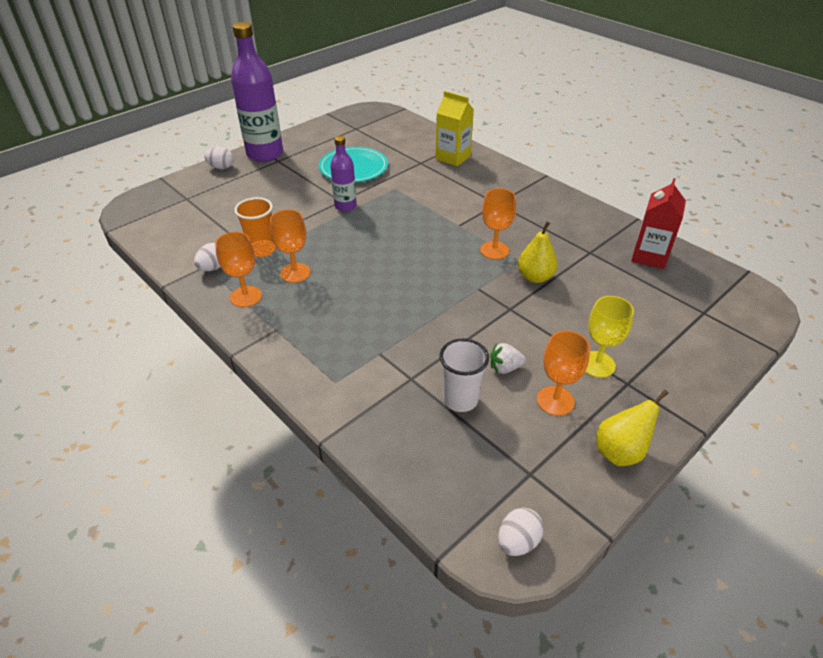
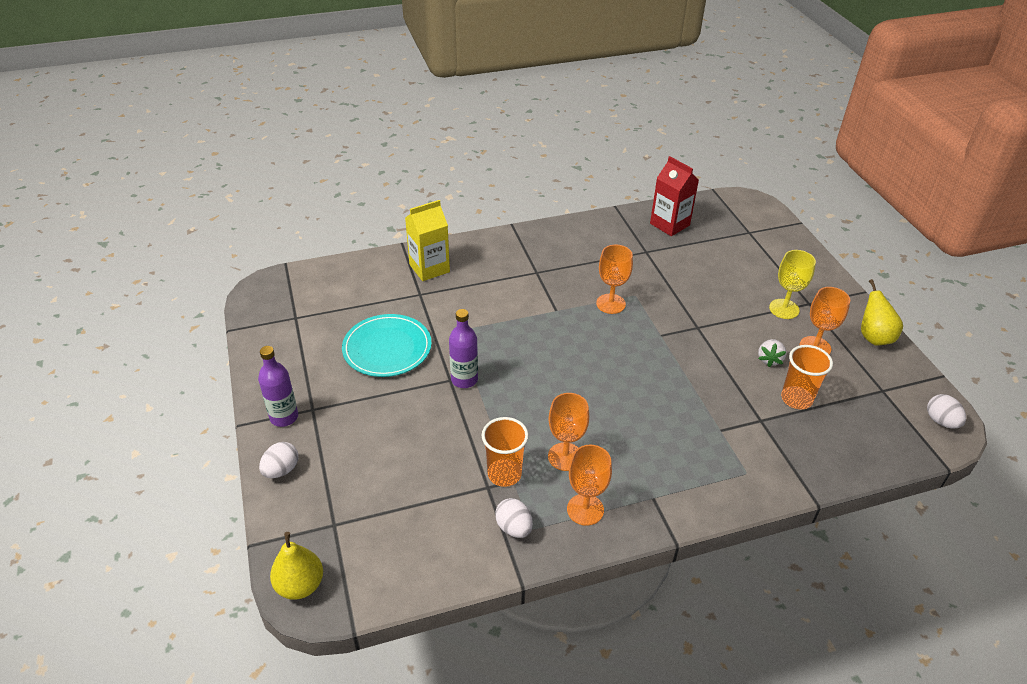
camera: 65 degrees left, 0 degrees up
purple bottle [231,22,283,162] -> purple bottle [258,346,298,427], size x0.54
white cup [439,338,489,412] -> orange cup [781,345,833,409]
yellow pear [518,221,558,283] -> yellow pear moved to [270,532,323,600]

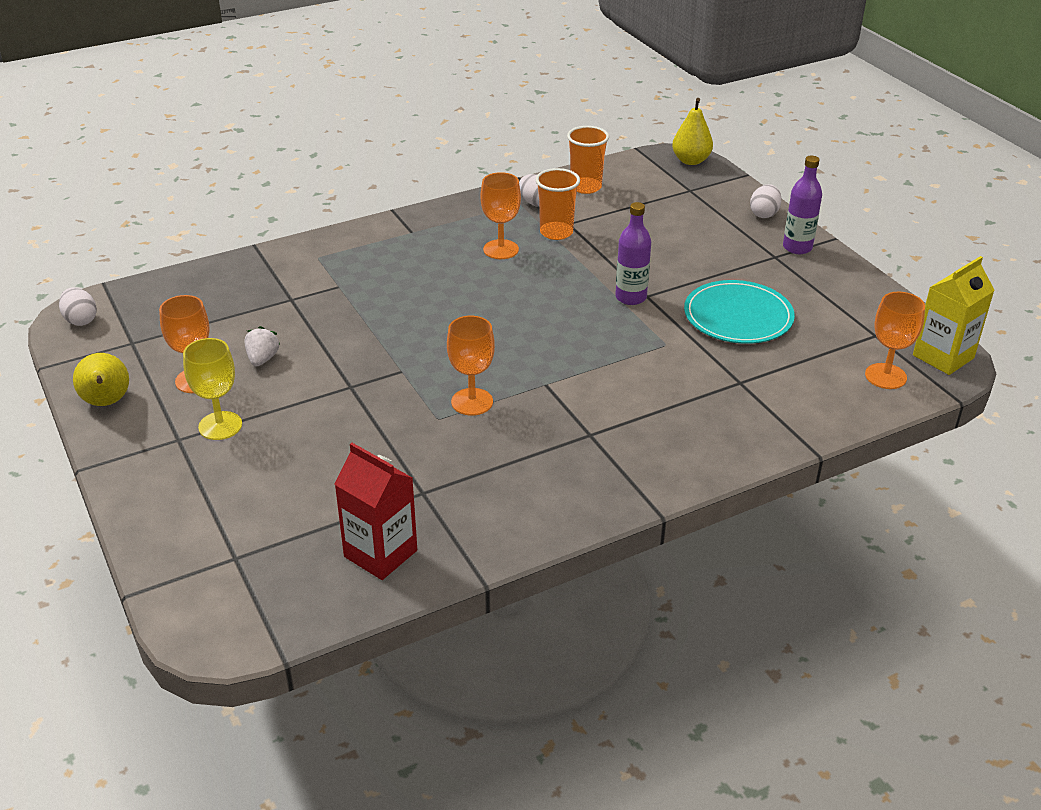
camera: 170 degrees right, 5 degrees down
yellow carton [405,200,450,281] -> yellow carton moved to [913,256,995,375]
orange goblet [567,445,612,526] -> orange goblet moved to [865,292,925,389]
orange cup [781,345,833,409] -> orange cup moved to [567,126,609,194]

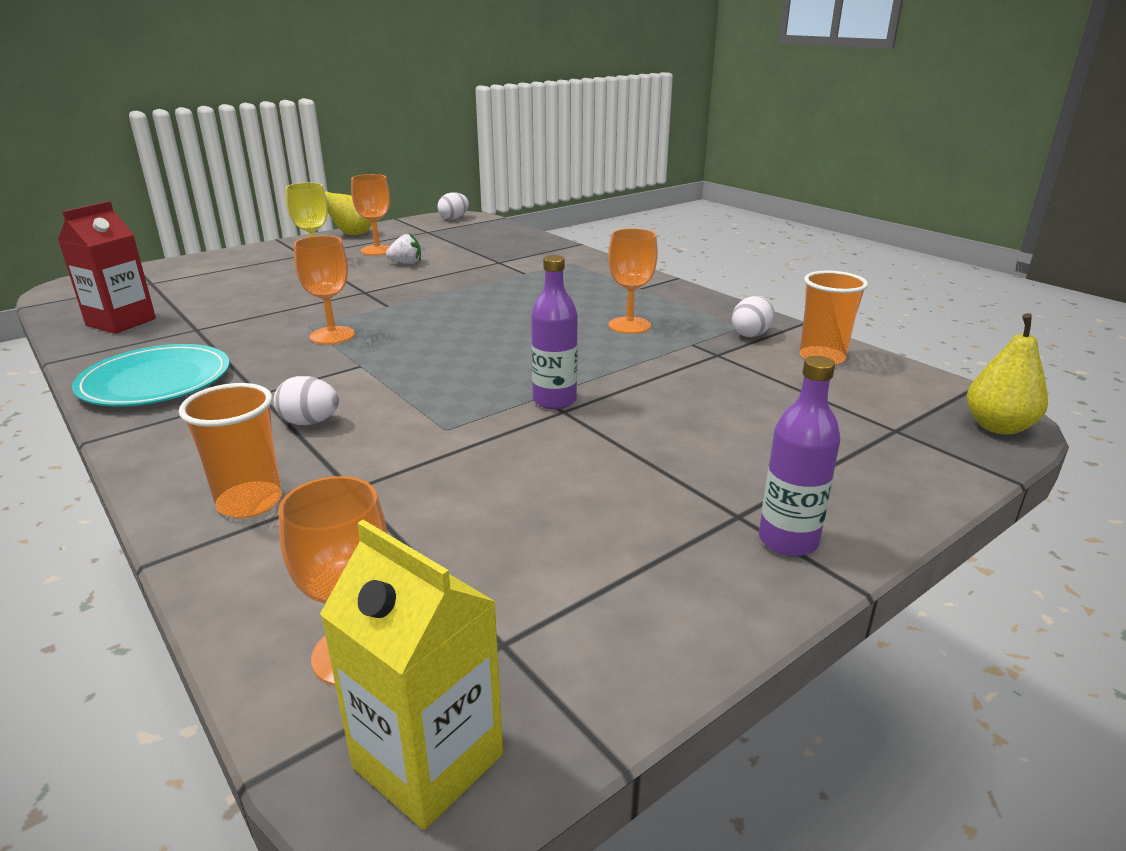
camera: 80 degrees right, 10 degrees down
orange cup [536,168,580,240] -> orange cup moved to [179,383,282,518]
turquoise plate [684,280,795,344] -> turquoise plate moved to [72,344,230,406]
white egg [750,184,782,218] -> white egg moved to [274,376,339,425]

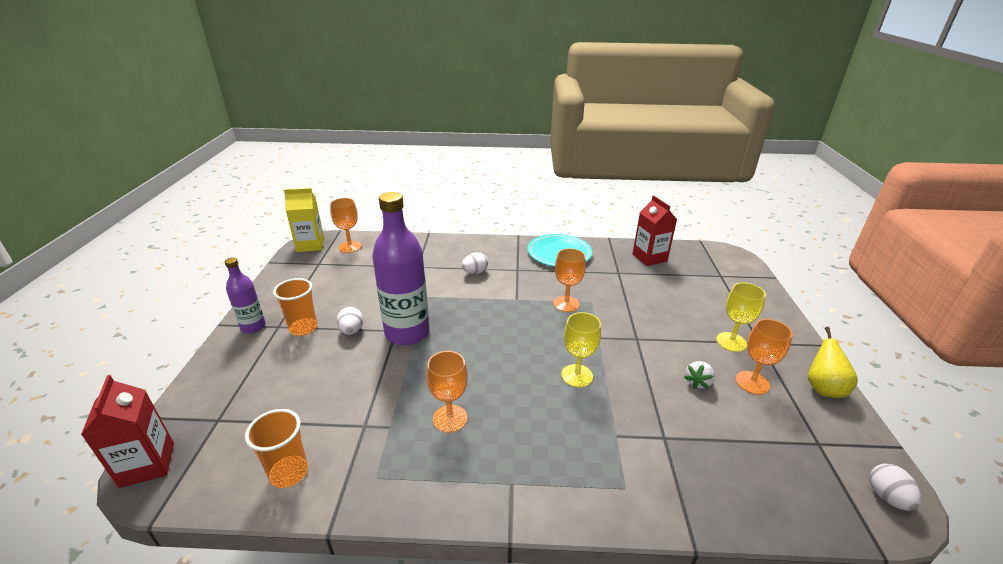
camera: 130 degrees right, 5 degrees up
orange cup [179,383,282,518] -> orange cup moved to [273,278,317,336]
purple bottle [531,255,578,409] -> purple bottle [372,192,429,345], size x1.86
white egg [732,296,774,337] -> white egg moved to [337,307,363,335]
yellow pear [966,313,1048,435] -> red carton [81,375,174,488]
none -> yellow goblet [561,312,601,387]

